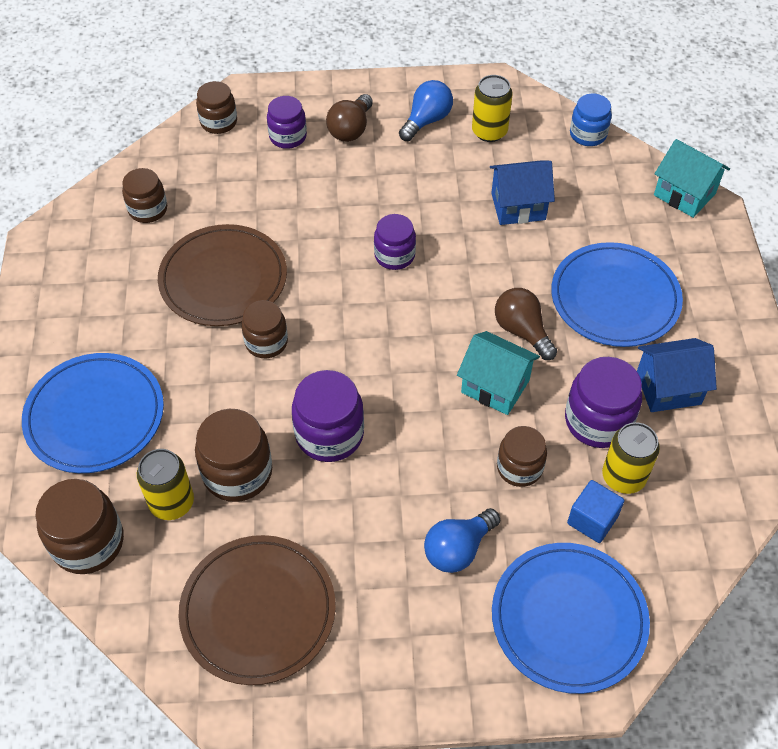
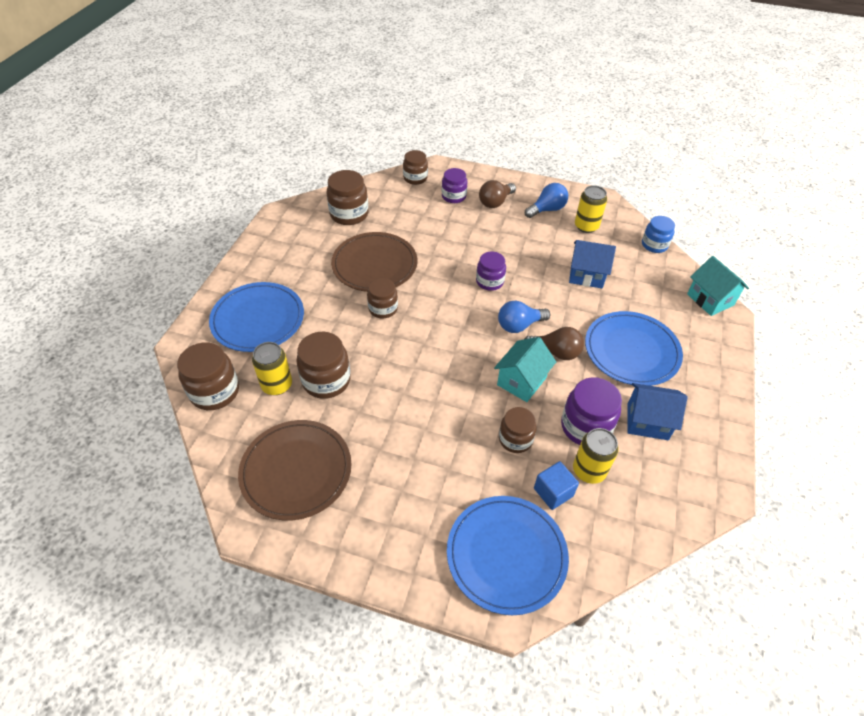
camera: 20 degrees right, 5 degrees down
brown jar [122,168,167,223] -> brown jar [327,170,368,225], size x1.51
purple jar [292,370,364,462] -> none
blue light bulb [424,508,500,573] -> blue light bulb moved to [498,301,551,333]
turquoise house [457,331,540,415] -> turquoise house turned 75 degrees clockwise [494,337,556,402]
brown light bulb [495,288,557,360] -> brown light bulb turned 120 degrees clockwise [525,327,584,360]

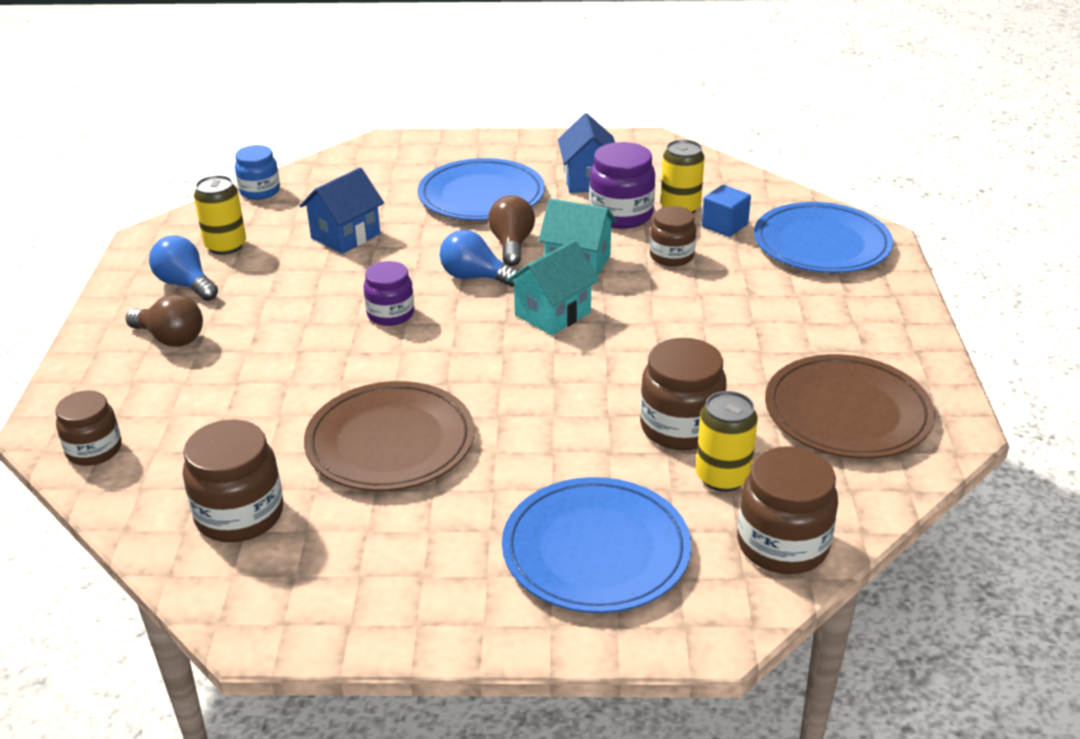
camera: 105 degrees left, 15 degrees down
brown jar [367,278,398,318] -> none
purple jar [442,168,467,203] -> none
blue light bulb [498,301,551,333] -> blue light bulb turned 150 degrees clockwise [440,230,519,287]
blue house [569,240,616,289] -> blue house turned 45 degrees clockwise [300,167,384,254]
turquoise house [687,256,749,316] -> turquoise house moved to [506,240,599,335]

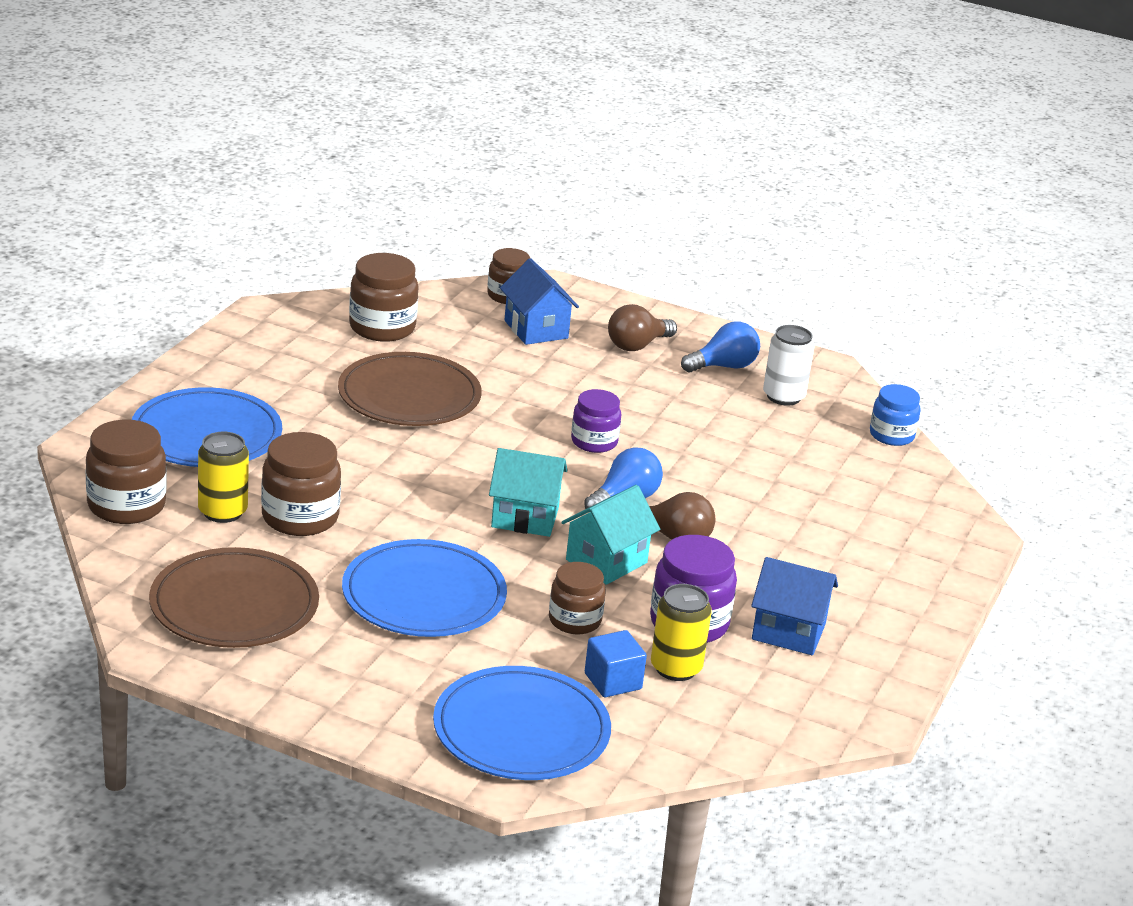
camera: 110 degrees right, 5 degrees down
yellow can [194,175,246,255] -> white can [763,325,815,406]
blue house [300,167,384,254] -> blue house moved to [500,258,579,345]
blue plate [417,158,545,220] -> blue plate moved to [342,539,507,637]
turquoise house [506,240,599,335] -> turquoise house turned 60 degrees counterclockwise [489,448,568,537]

